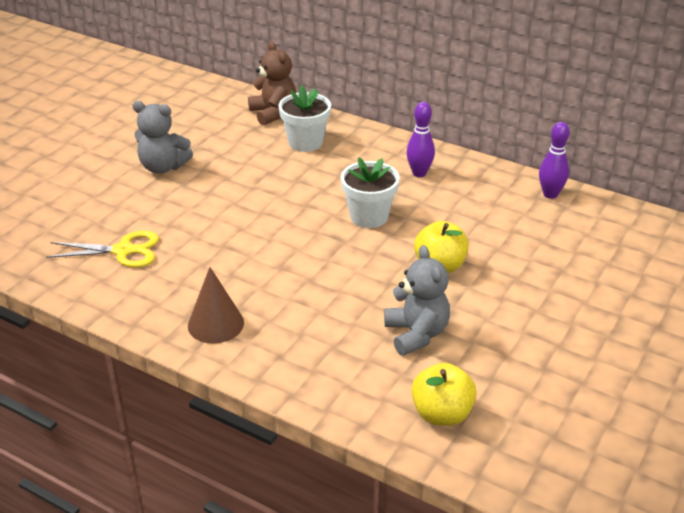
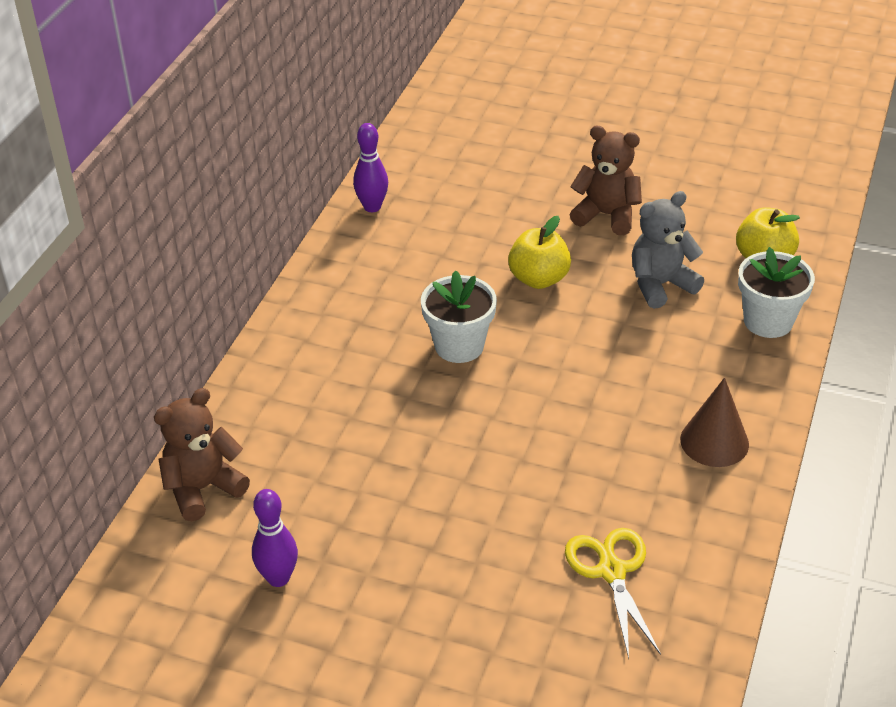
camera: 100 degrees left, 5 degrees up
grey teddy bear [132,101,193,174] -> none
white flower pot [279,85,331,152] -> white flower pot moved to [738,247,815,338]
purple bowling pin [406,102,435,177] -> purple bowling pin moved to [252,489,298,587]
none -> brown teddy bear [570,125,642,235]

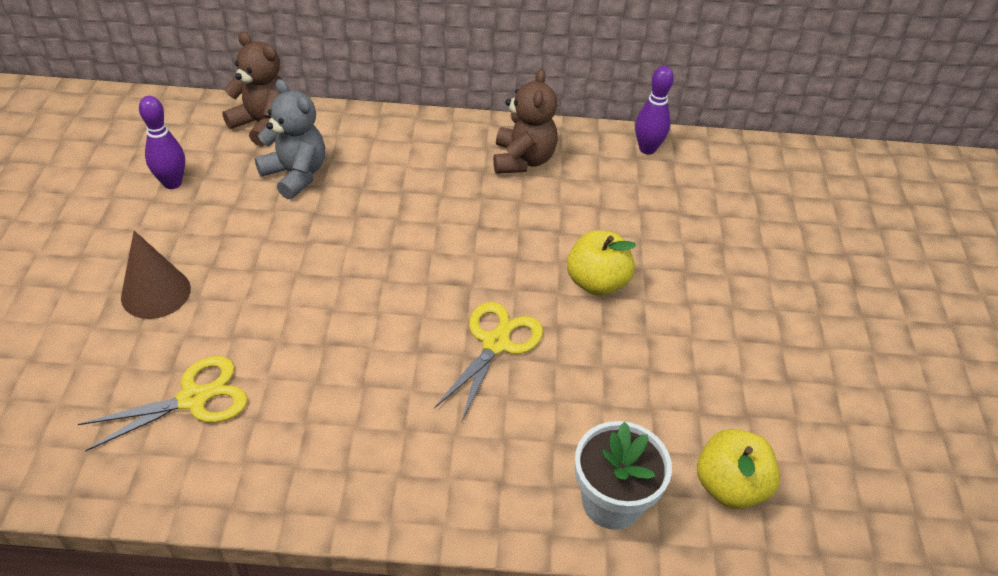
camera: 70 degrees right, 5 degrees up
white flower pot [421,270,497,363] -> none
brown teddy bear [570,125,642,235] -> brown teddy bear moved to [493,69,558,174]
grey teddy bear [632,191,704,309] -> grey teddy bear moved to [255,79,325,199]
brown cone [680,378,749,467] -> brown cone moved to [121,231,191,319]
none -> yellow scissors [434,302,543,421]

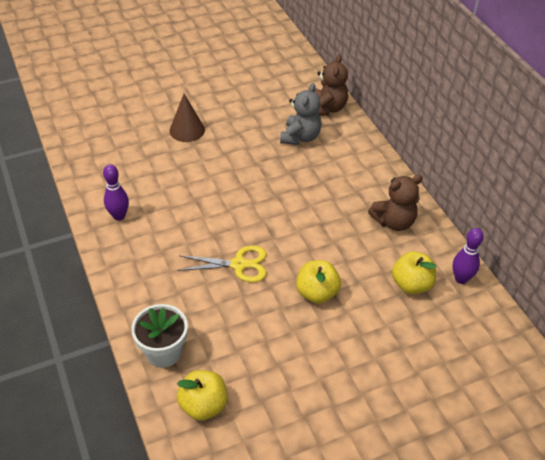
camera: 65 degrees right, 0 degrees up
yellow scissors [78,356,248,451] -> none
purple bowling pin [139,96,185,189] -> purple bowling pin moved to [103,164,129,221]
none -> yellow apple [392,251,436,294]

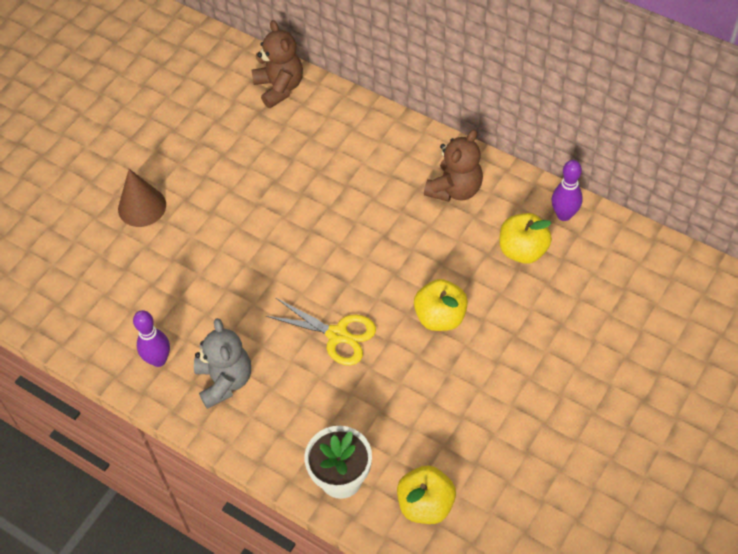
camera: 30 degrees left, 10 degrees up
yellow scissors [178,245,266,282] -> yellow scissors turned 60 degrees clockwise [266,298,376,366]
grey teddy bear [280,83,322,145] -> grey teddy bear moved to [194,318,251,409]

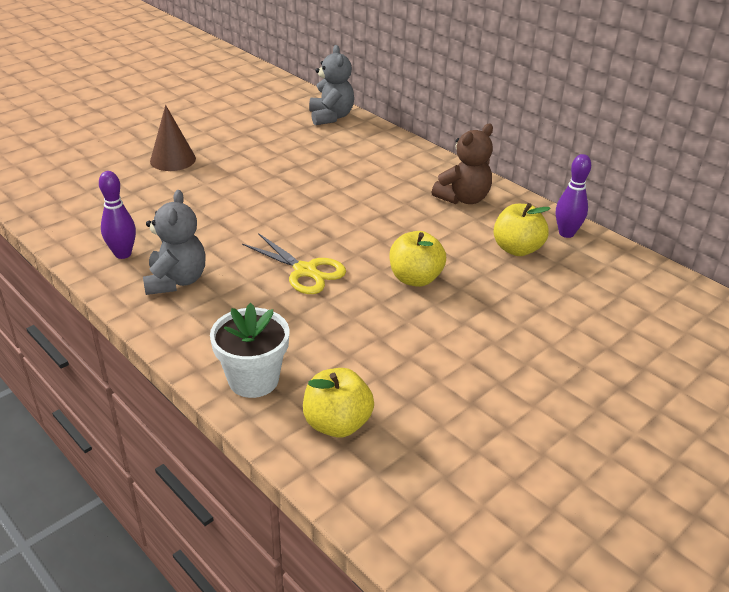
camera: 10 degrees right, 20 degrees down
brown teddy bear [252,20,303,108] -> grey teddy bear [309,45,354,125]

